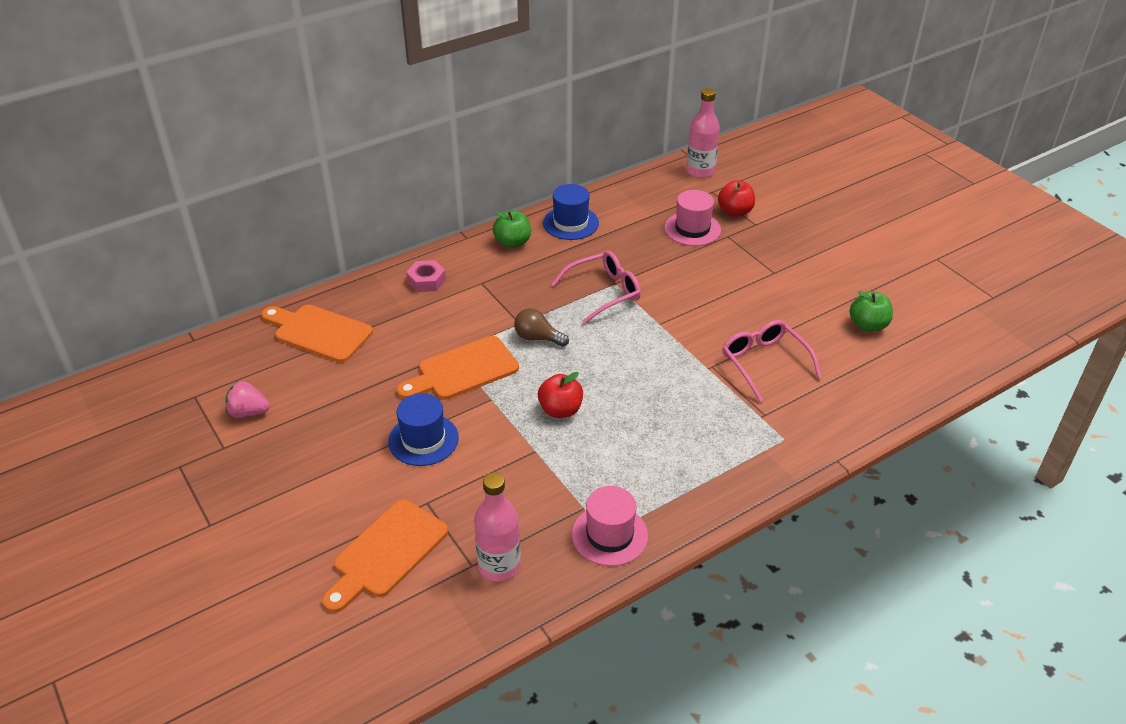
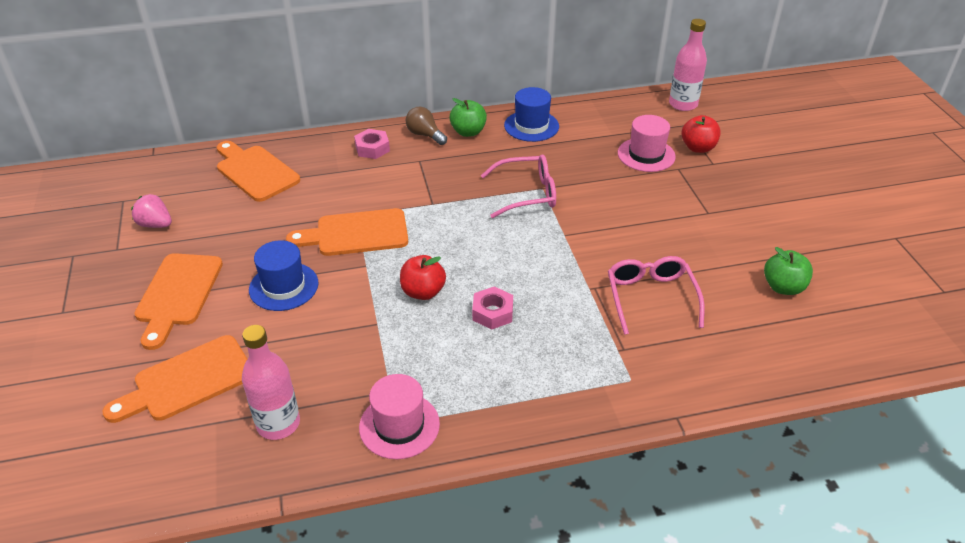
camera: 20 degrees right, 0 degrees up
brown light bulb [514,308,569,347] -> brown light bulb moved to [406,107,447,145]
none -> orange cutting board [134,253,223,350]
none -> pink nut [472,286,513,330]

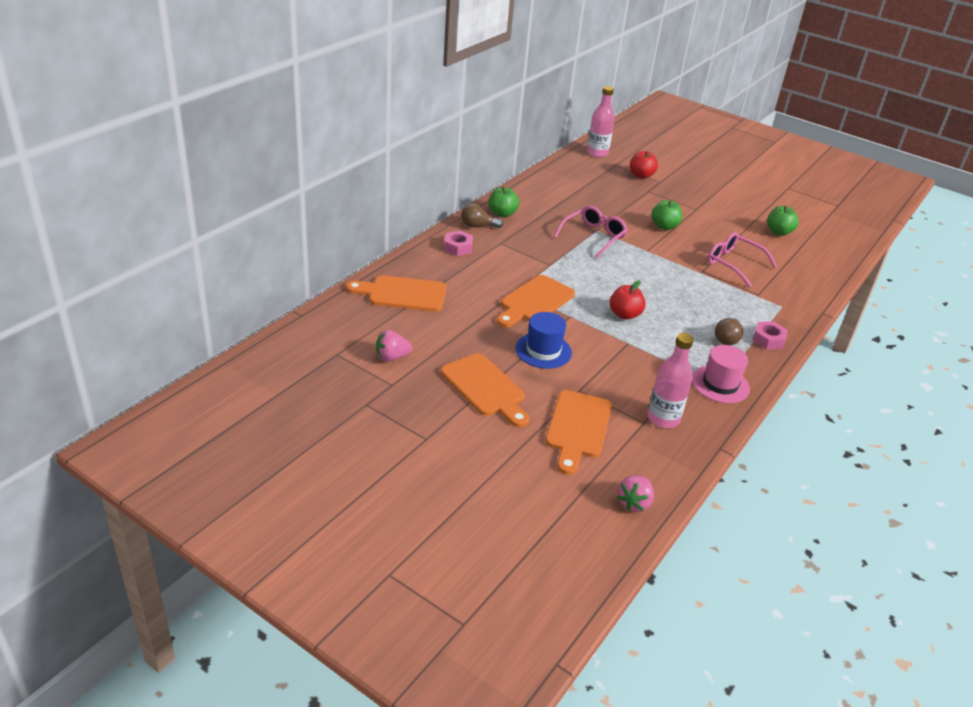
camera: 45 degrees left, 5 degrees down
pink nut [472,286,513,330] -> pink nut moved to [753,322,788,349]
blue hat [504,87,559,142] -> none
pink hat [618,115,676,172] -> none
none -> pink strawberry [617,476,654,512]
none -> green apple [651,200,682,230]
none -> brown light bulb [715,317,743,345]

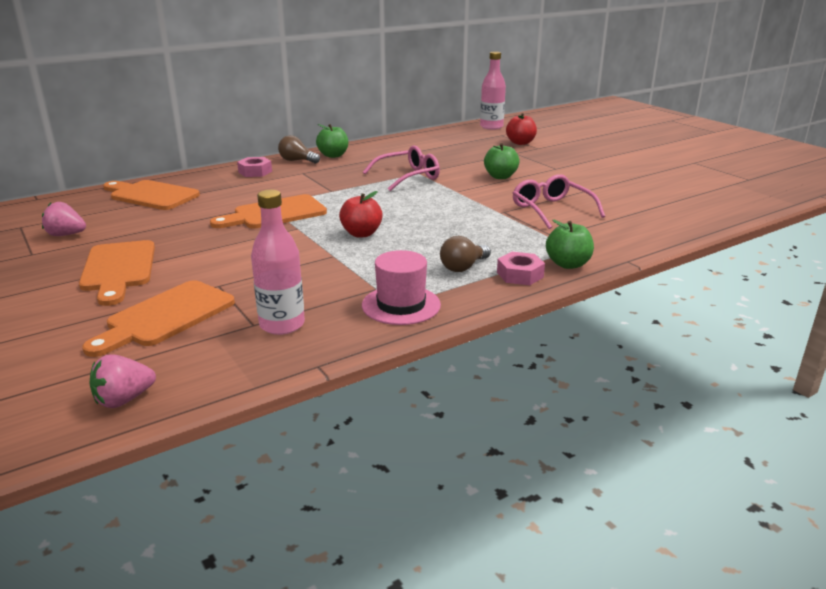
camera: 25 degrees right, 10 degrees down
blue hat [515,312,572,369] -> none
green apple [767,206,799,236] -> green apple moved to [546,220,594,269]

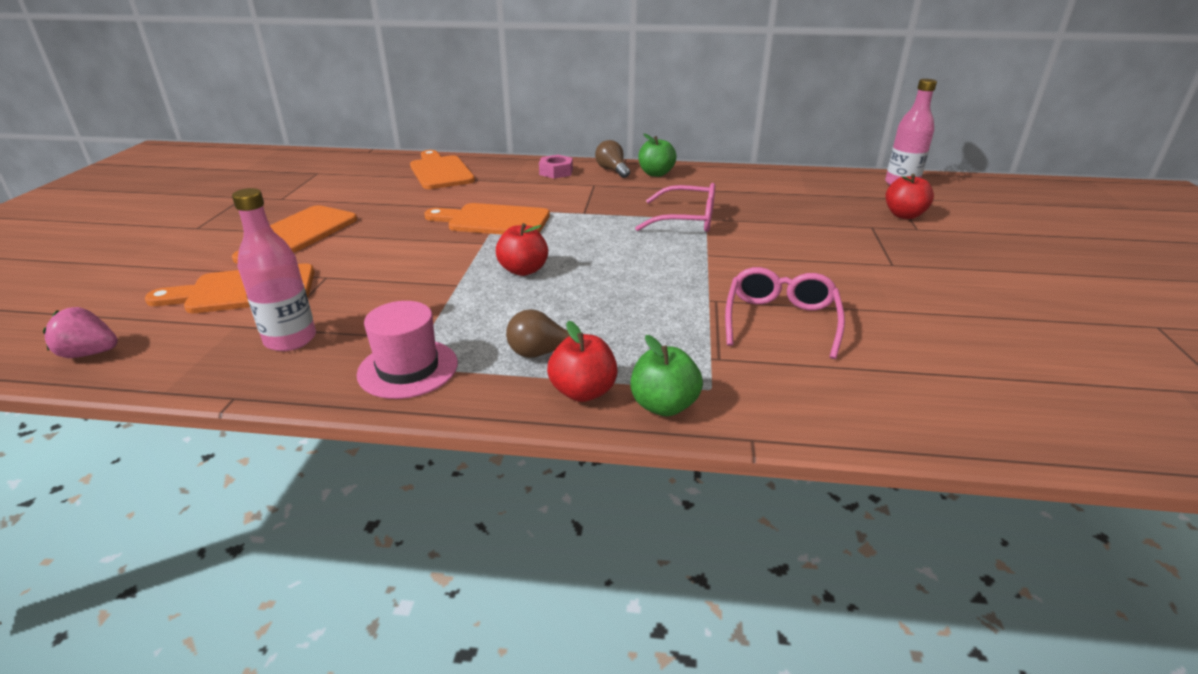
camera: 40 degrees right, 5 degrees up
pink strawberry [42,202,86,236] -> none
green apple [484,143,520,179] -> none
pink nut [497,252,545,285] -> red apple [547,321,618,402]

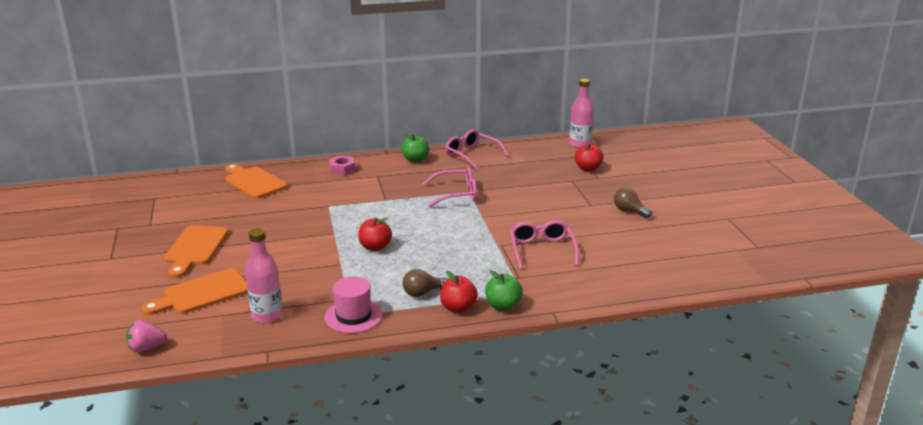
camera: 20 degrees left, 5 degrees down
orange cutting board [424,203,550,235] -> none
brown light bulb [595,140,630,178] -> brown light bulb moved to [614,187,652,218]
none -> pink glasses [445,129,509,170]

